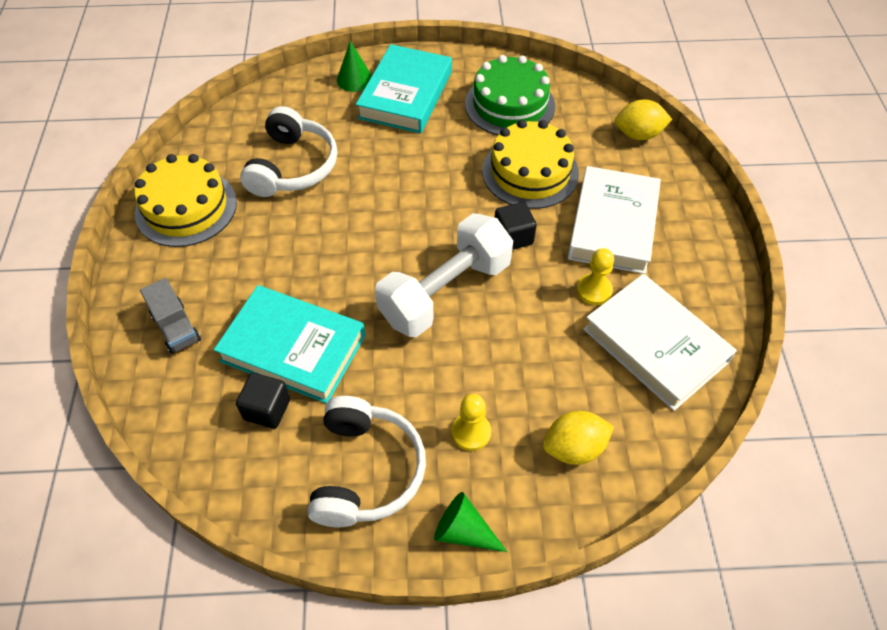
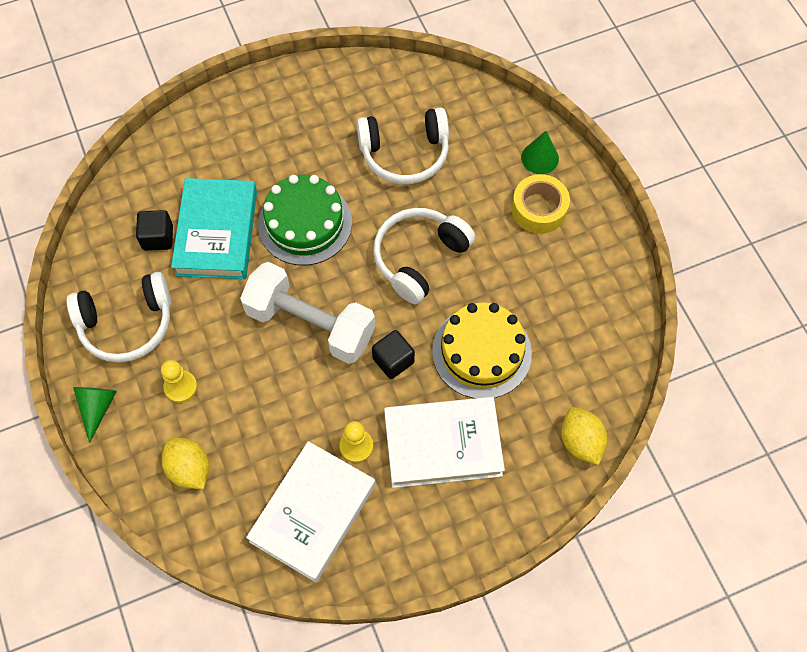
camera: 70 degrees right, 10 degrees up
yellow cake [134,154,237,247] -> none
grey truck [140,278,201,354] -> none
turquoise book [356,44,452,134] -> yellow tape [512,174,570,234]
green cake [465,55,555,135] -> green cake moved to [258,175,352,265]
none -> white headphones [373,208,476,304]

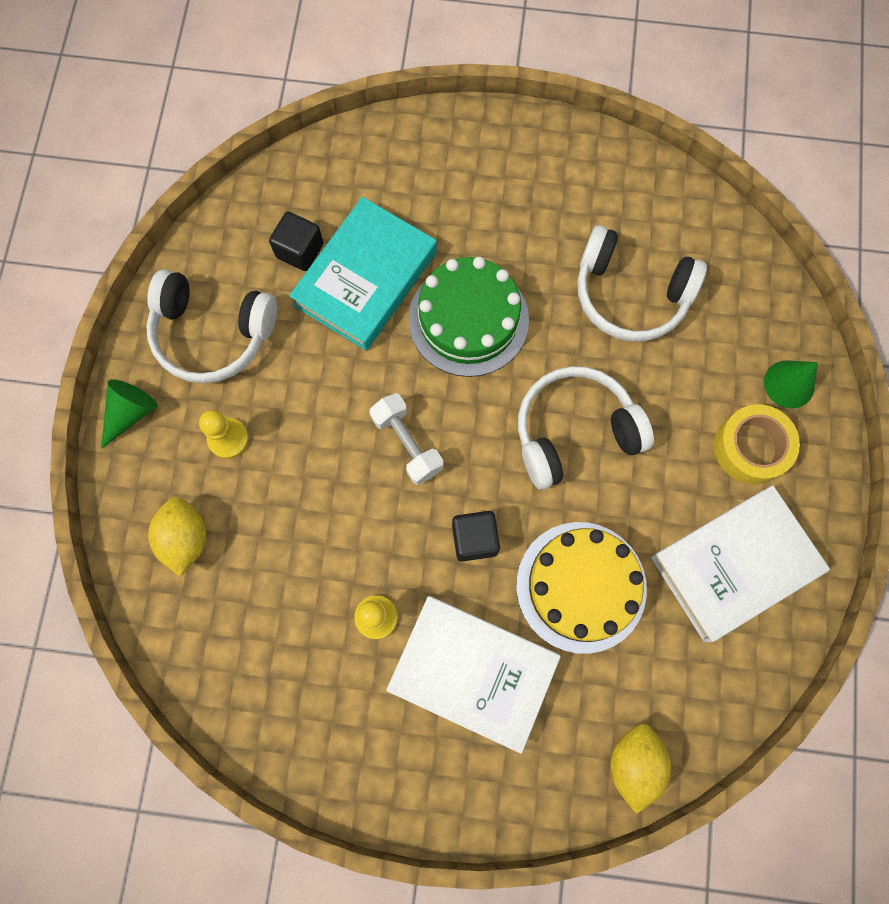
camera: 30 degrees right, 10 degrees up
white dumbbell [240,262,375,364] -> white dumbbell [369,393,443,485], size x0.54
white book [246,441,375,582] -> white book moved to [651,485,830,642]

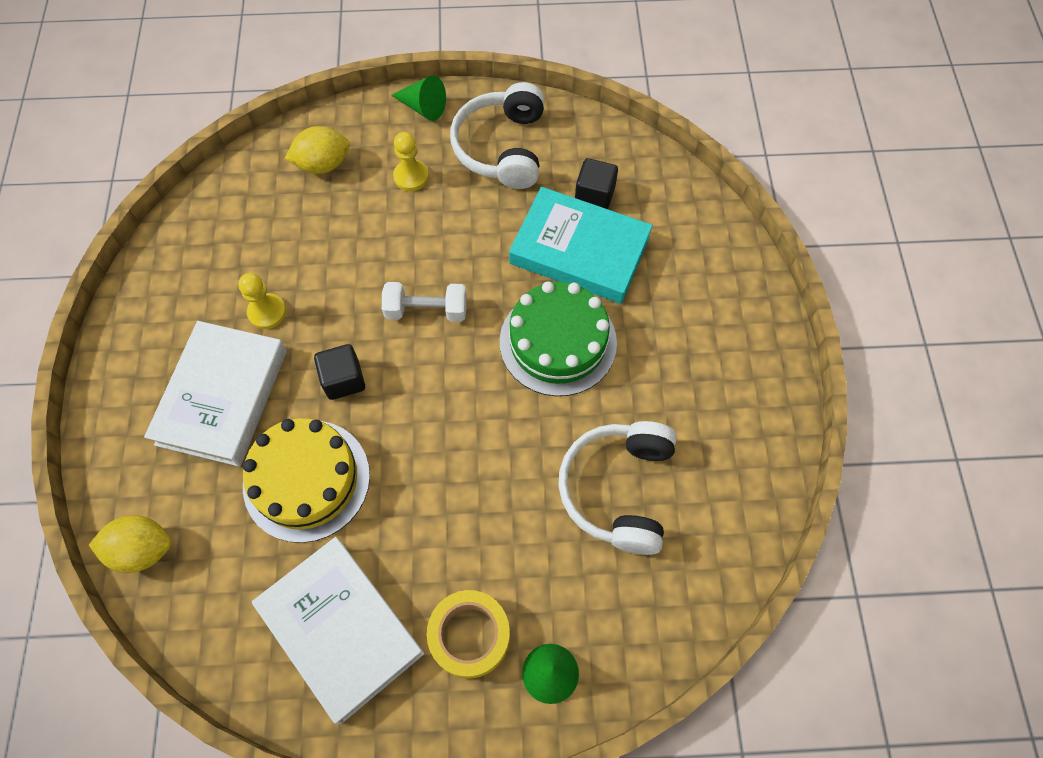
camera: 80 degrees right, 10 degrees down
white dumbbell [369,393,443,485] -> white dumbbell turned 45 degrees clockwise [382,282,467,322]
white headphones [518,366,654,490] -> none

